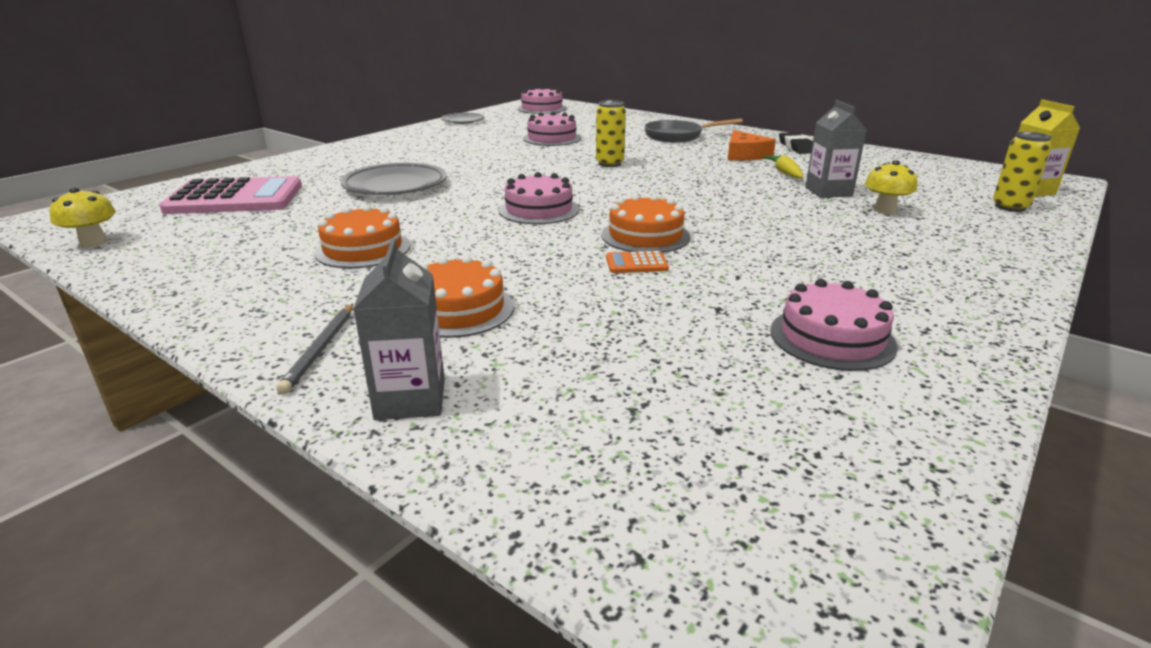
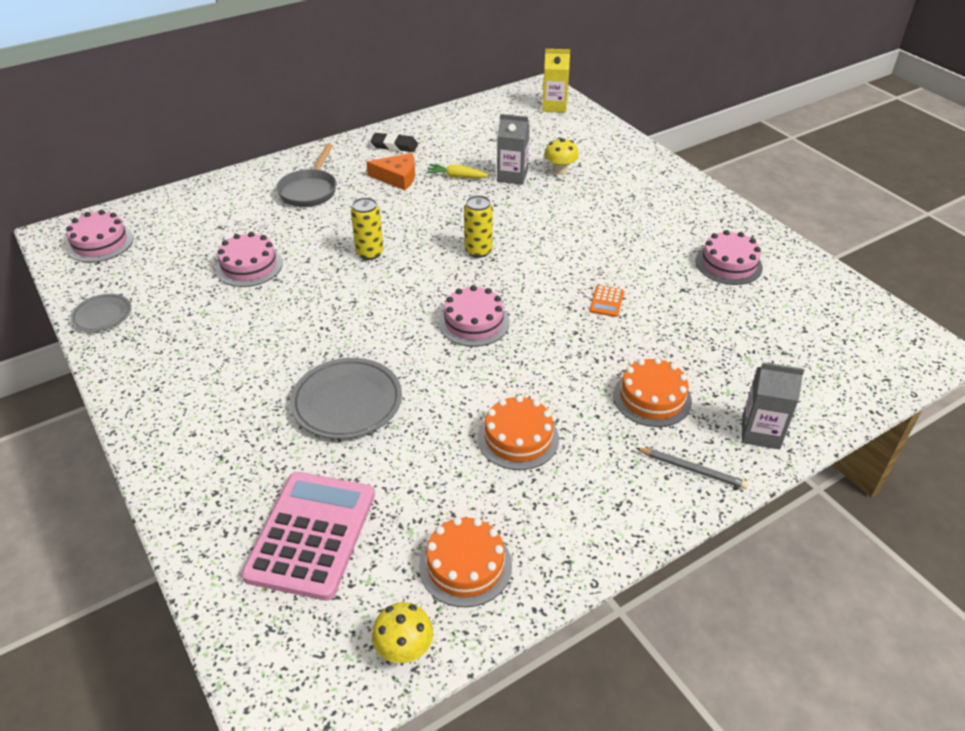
camera: 70 degrees left, 15 degrees up
orange cake [601,194,690,253] -> orange cake moved to [419,517,512,607]
yellow can [993,132,1052,212] -> yellow can moved to [464,195,493,258]

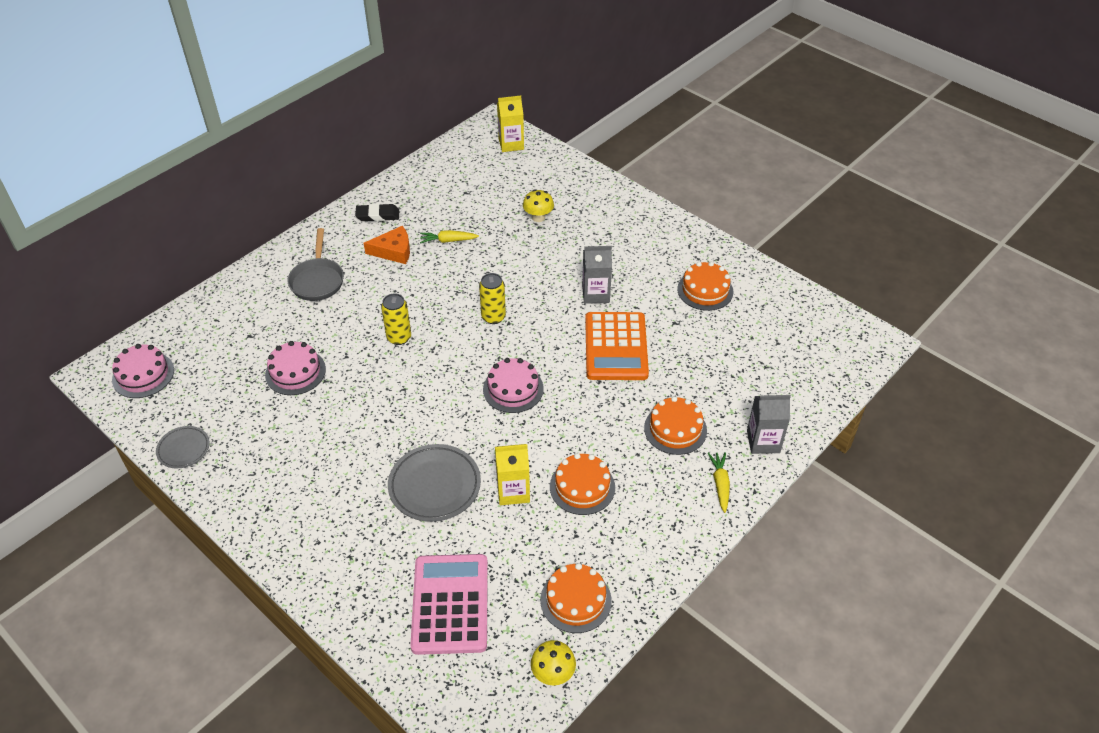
camera: 15 degrees left, 5 degrees up
grey carton [497,114,530,185] -> grey carton moved to [582,246,612,304]
orange calculator [589,285,624,317] -> orange calculator [585,312,649,380], size x2.48
grey pencil [636,448,749,489] -> yellow carrot [708,452,730,513]
pink cake [696,230,763,285] -> orange cake [677,262,733,311]
none -> yellow carton [495,444,530,505]

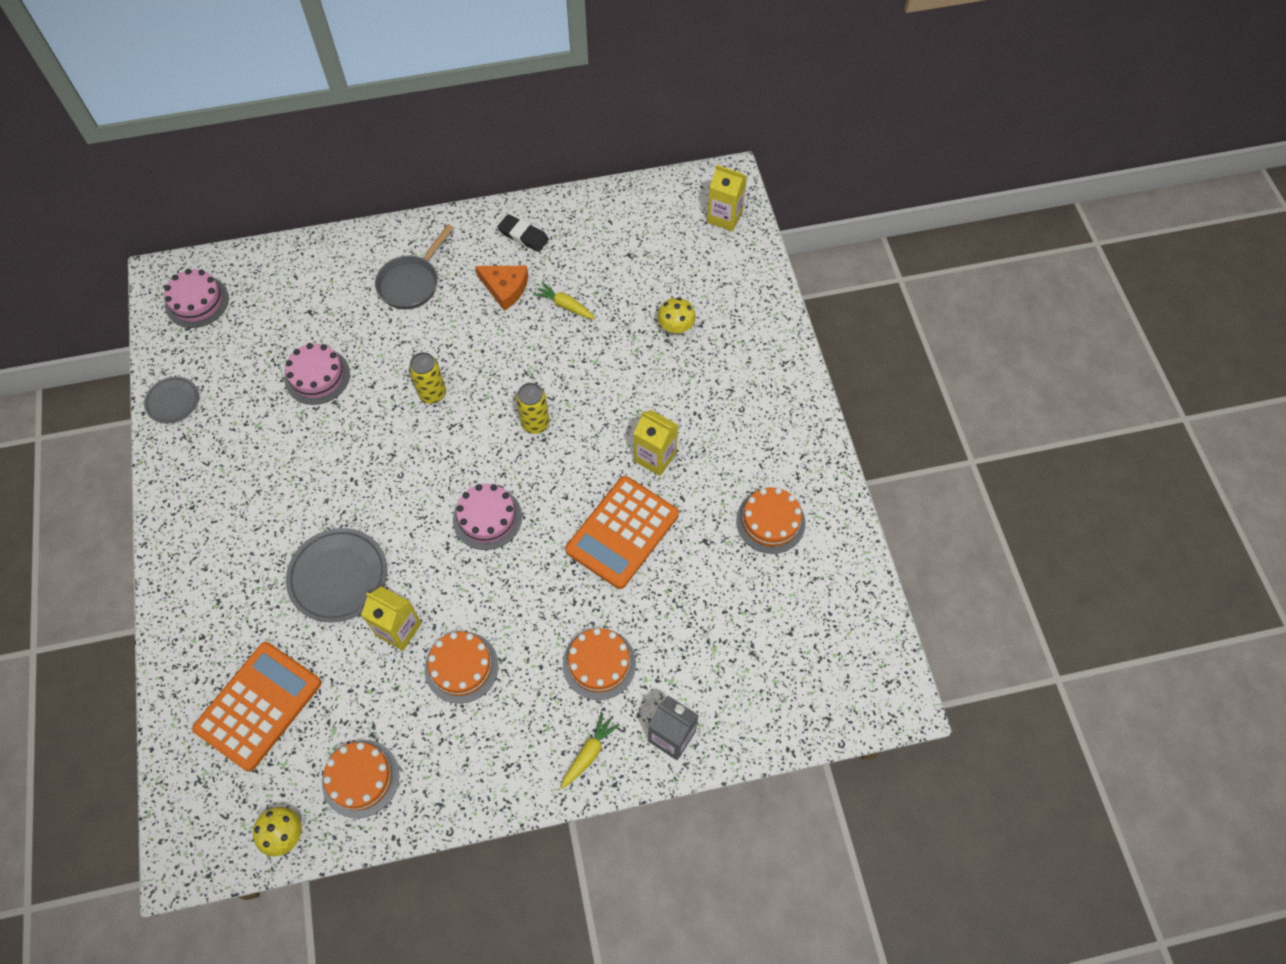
camera: 35 degrees right, 15 degrees up
pink calculator [410,554,488,655] -> orange calculator [192,642,321,771]
grey carton [582,246,612,304] -> yellow carton [634,410,678,476]

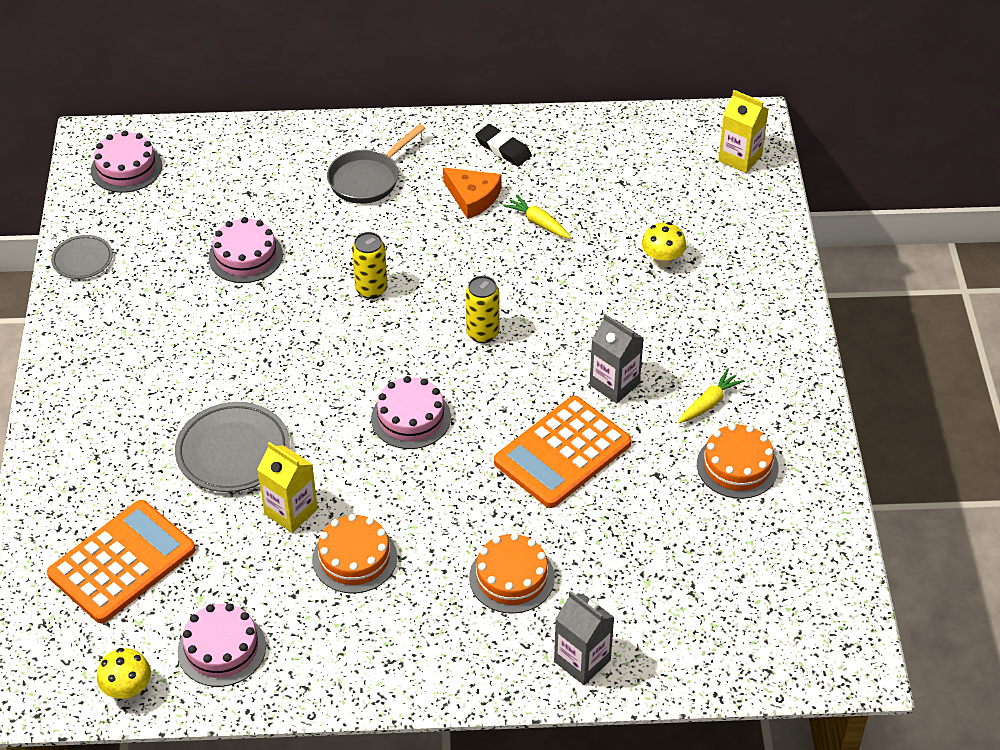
camera: 10 degrees right, 15 degrees down
orange cake [322,740,399,818] -> pink cake [177,603,266,687]
yellow carrot [561,713,620,789] -> yellow carrot moved to [678,369,745,423]
yellow carton [634,410,678,476] -> grey carton [589,314,644,403]

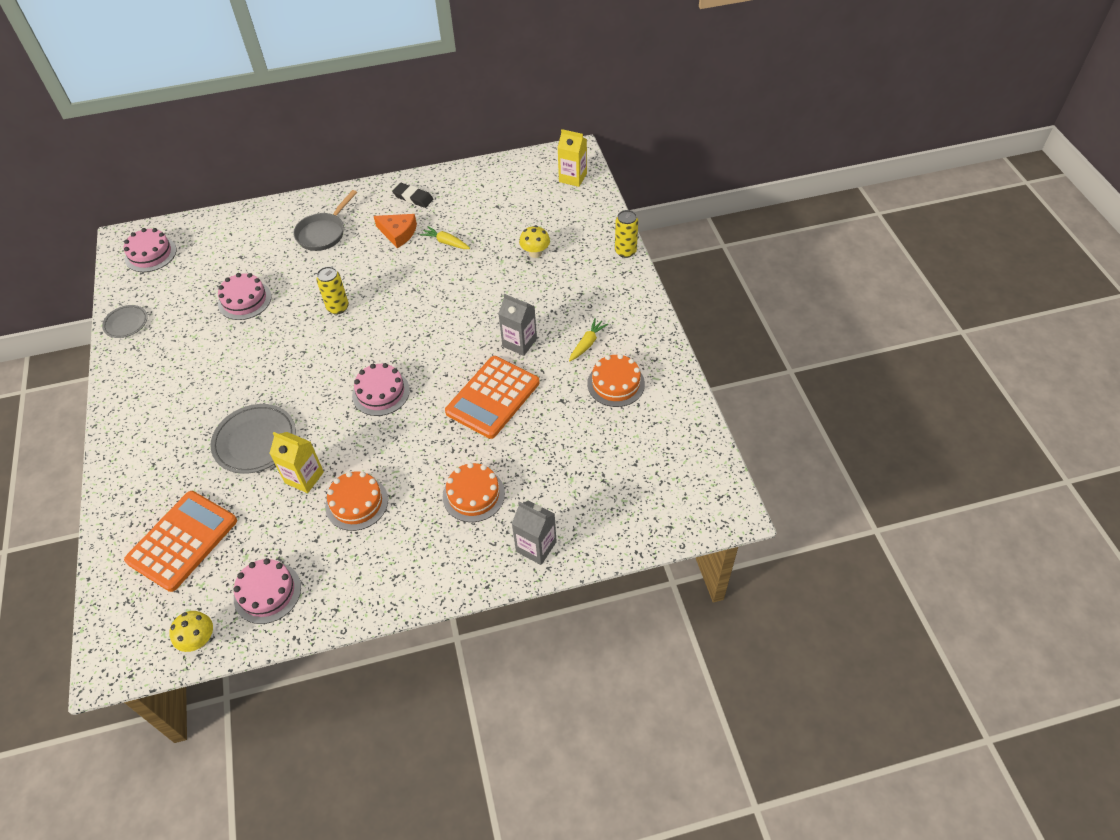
camera: 10 degrees left, 5 degrees up
yellow can [466,276,499,343] -> yellow can moved to [615,210,638,258]

